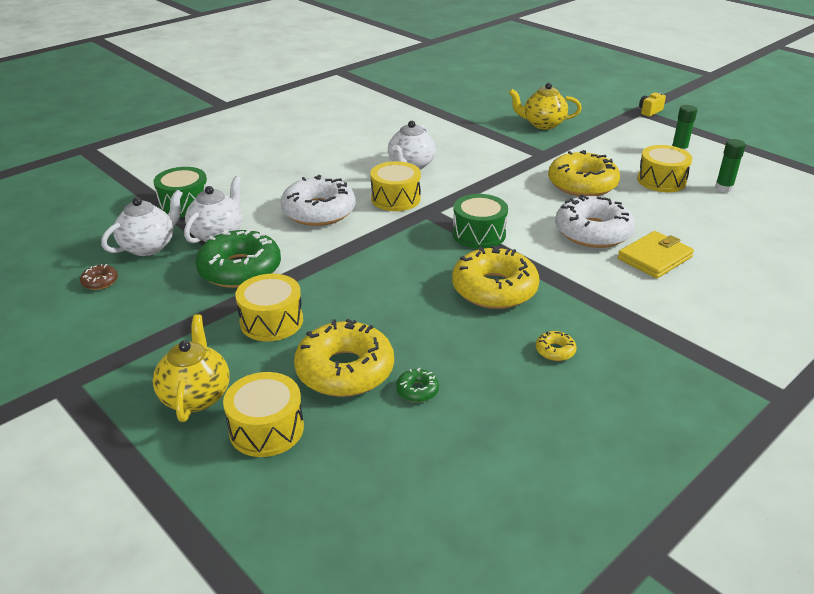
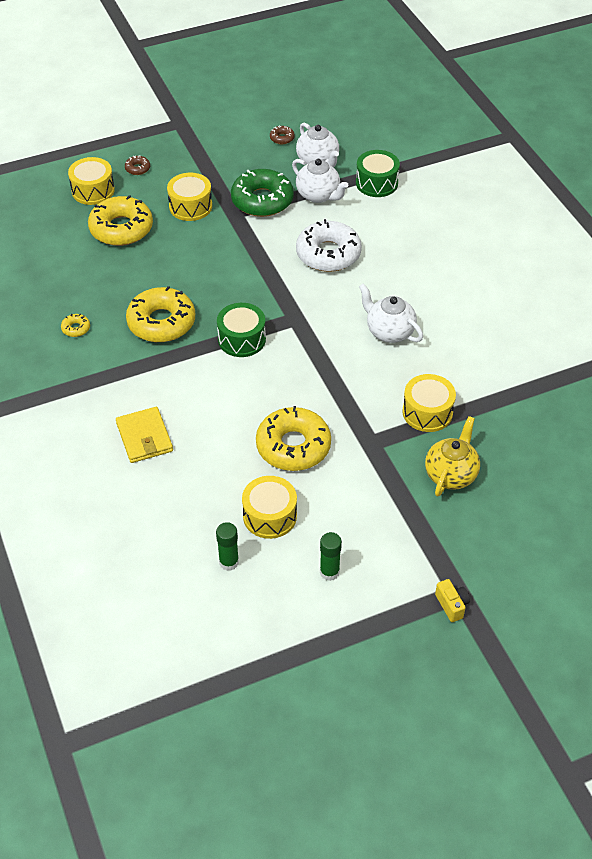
camera: 110 degrees right, 15 degrees up
yellow teapot [153,314,230,422] -> brown donut [125,156,150,175]
yellow drum [370,161,421,211] -> yellow drum moved to [402,374,456,432]
green donut [396,368,439,402] -> none
white donut [555,194,635,248] -> none

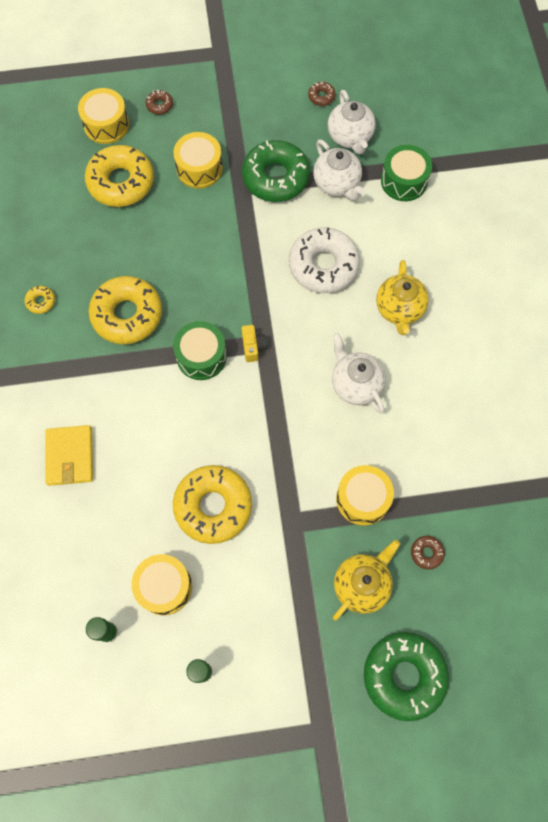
camera: 15 degrees right, 20 degrees up
yellow camera [435,579,470,622] -> yellow camera moved to [242,325,267,362]
none -> green donut [364,632,449,721]
none -> yellow teapot [376,260,429,335]
none -> brown donut [411,536,445,569]

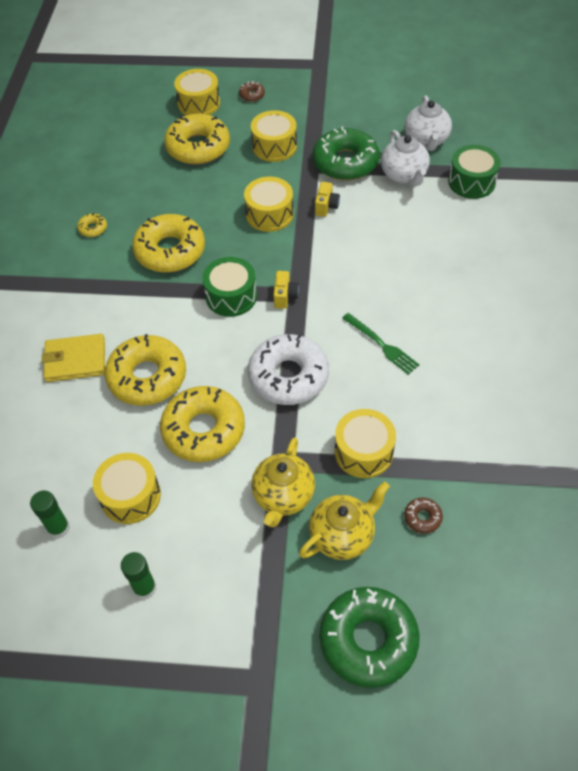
camera: 15 degrees right, 15 degrees down
yellow wallet [45,425,93,486] -> yellow wallet turned 75 degrees clockwise [42,334,105,382]
white donut [289,227,360,293] -> white donut moved to [248,334,329,405]
brown donut [308,82,336,106] -> none
white teapot [332,333,386,413] -> green fork [342,313,420,375]
yellow teapot [376,260,429,335] -> yellow teapot moved to [251,437,315,527]
none -> yellow donut [105,334,186,406]
none -> yellow drum [244,177,294,232]
none -> yellow camera [315,182,340,217]

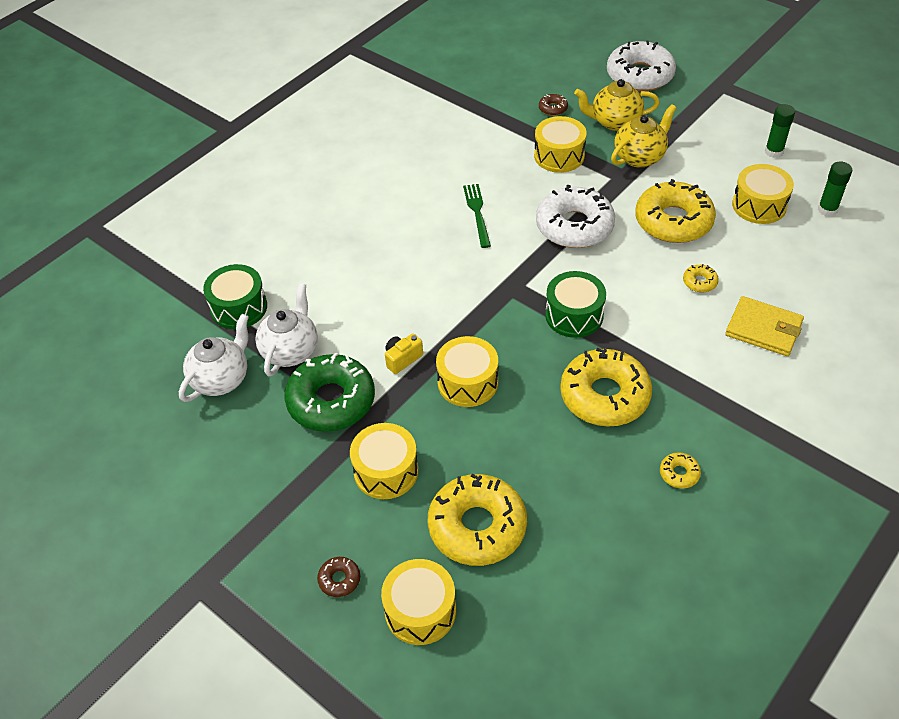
camera: 145 degrees left, 5 degrees down
yellow donut [105,334,186,406] -> yellow donut [683,264,719,292], size x0.42
yellow camera [273,271,299,309] -> none
green donut [320,587,419,688] -> white donut [607,40,676,91]

